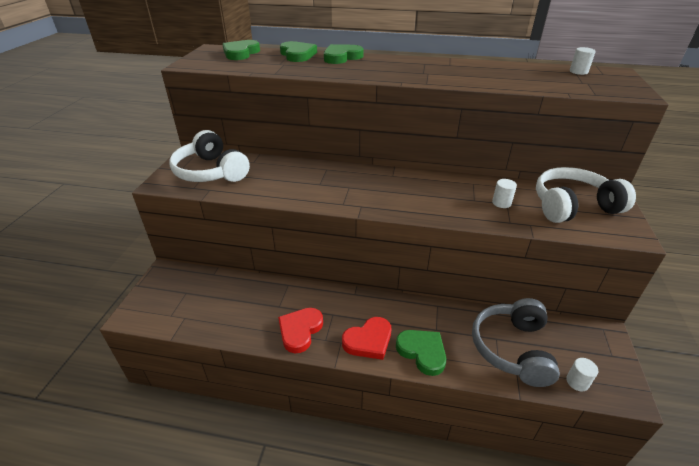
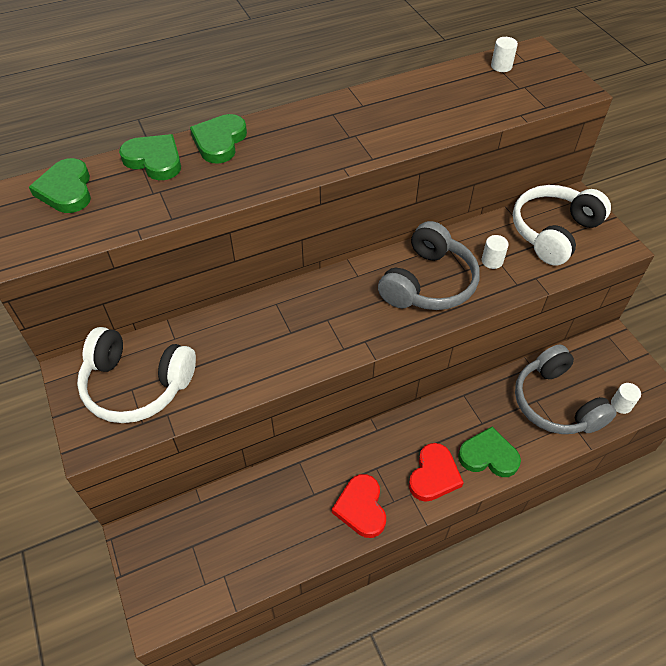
camera: 35 degrees left, 15 degrees up
none -> grey headphones [378,221,480,310]

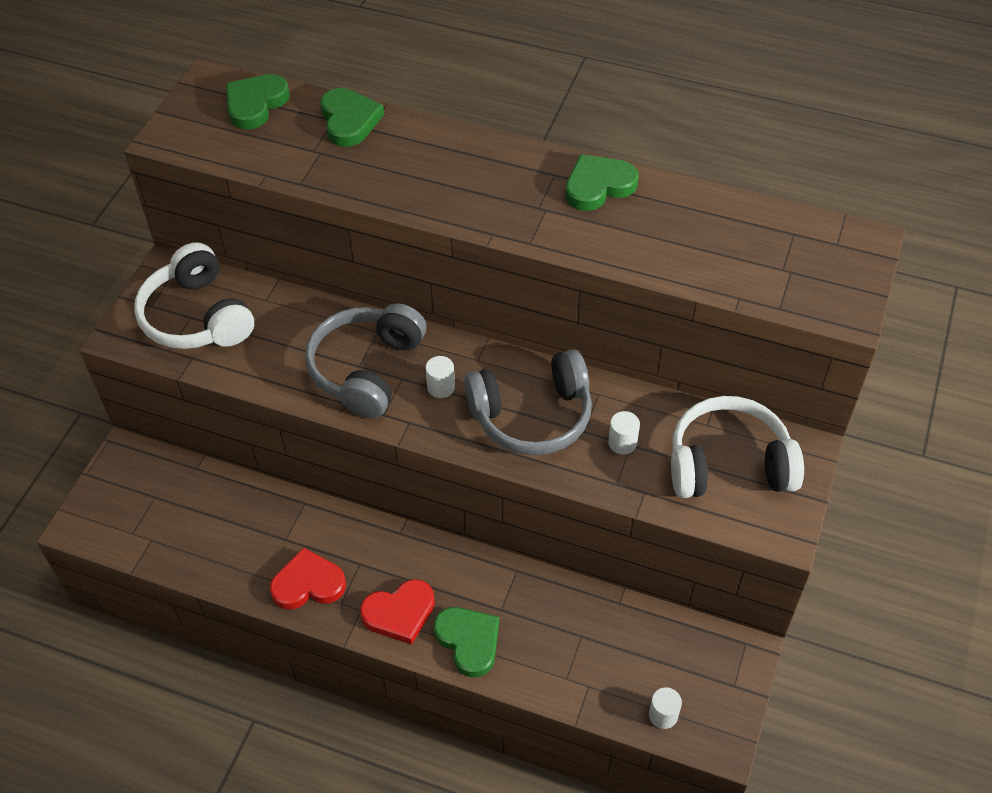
camera: 45 degrees right, 0 degrees up
green heart [190,114,247,164] -> green heart moved to [565,154,639,211]
red heart [332,474,386,538] -> red heart turned 45 degrees clockwise [270,547,346,610]
white cylinder [491,37,518,72] -> white cylinder moved to [425,356,455,398]
grey headphones [515,345,617,434] -> grey headphones moved to [305,303,426,418]

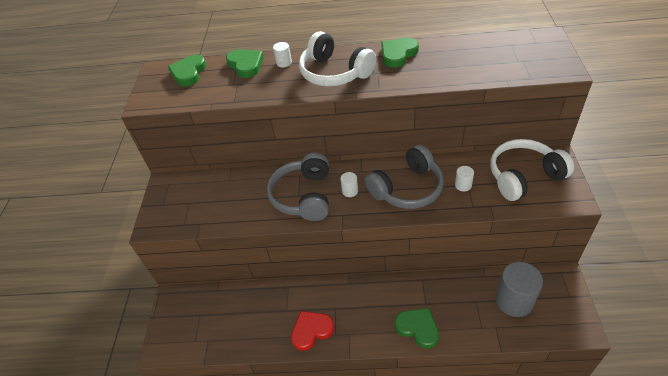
camera: 15 degrees left, 5 degrees down
white headphones [134,242,254,349] -> white headphones moved to [299,31,376,86]
red heart [360,579,435,645] -> none
white cylinder [649,687,682,729] -> white cylinder moved to [273,42,292,67]
none -> grey cylinder [496,262,543,317]

